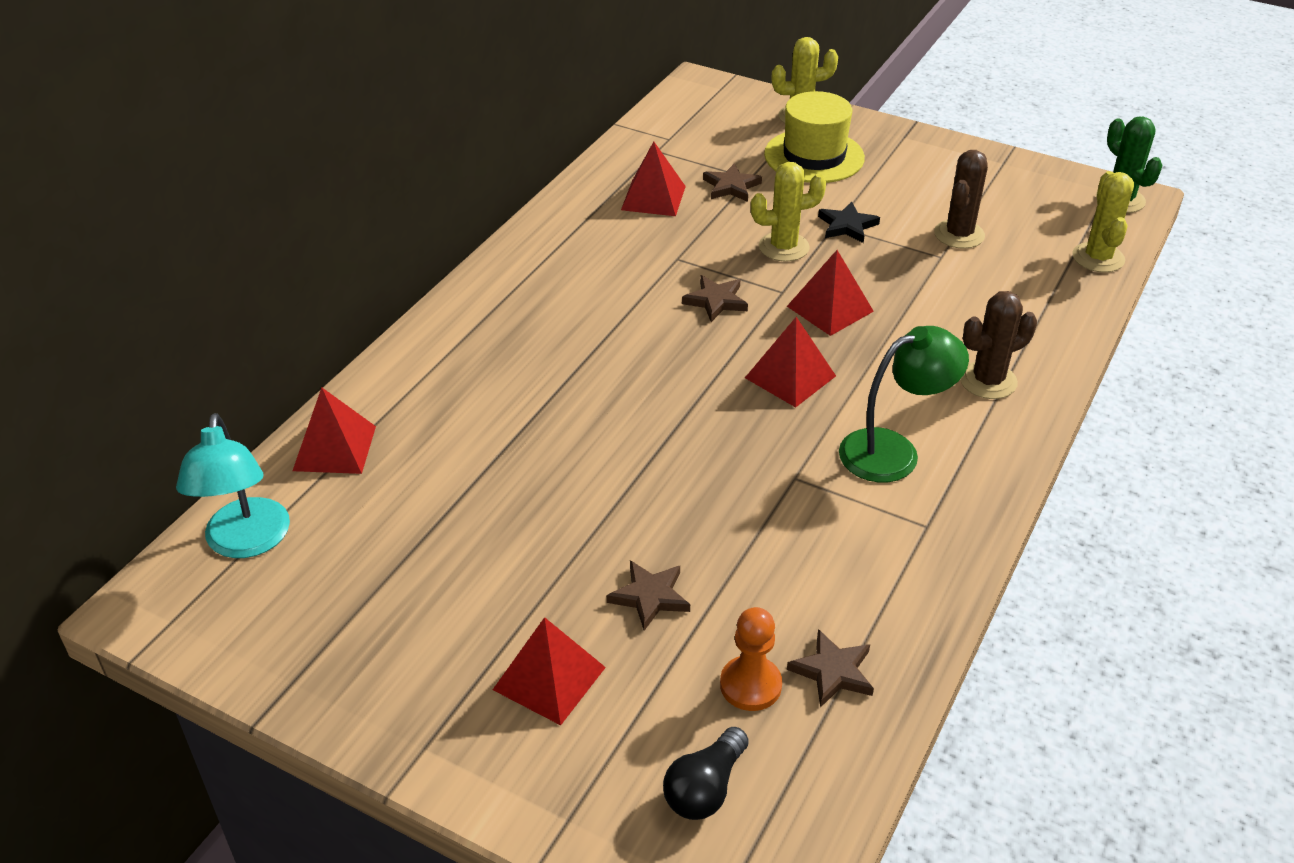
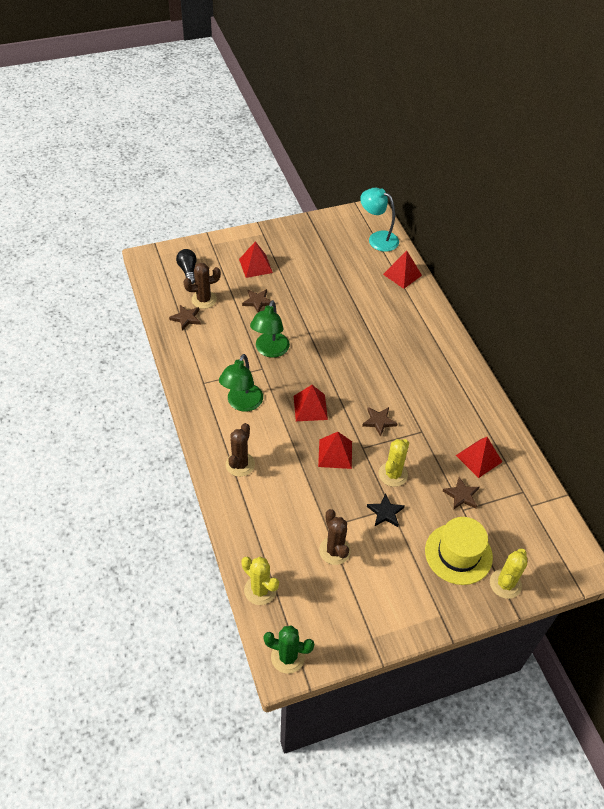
camera: 130 degrees right, 10 degrees up
orange pawn [720,607,782,711] -> brown cactus [183,263,221,309]
none -> green lamp [250,300,290,358]

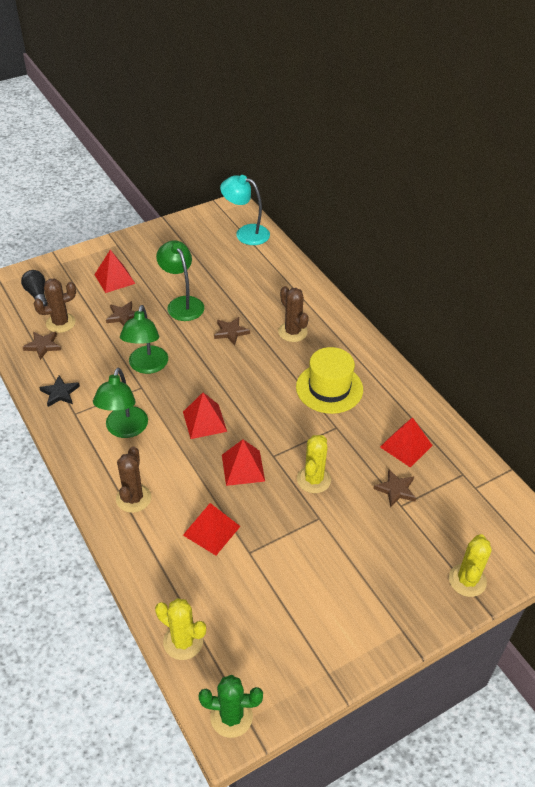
camera: 10 degrees left, 5 degrees down
brown cactus [319,509,351,565] -> brown cactus moved to [278,286,309,342]
brown star [362,407,398,436] -> brown star moved to [214,317,250,345]
black star [367,493,405,527] -> black star moved to [39,376,80,407]
red pyramid [383,251,422,289] -> red pyramid moved to [183,503,241,555]
yellow hat [425,517,493,585] -> yellow hat moved to [296,347,363,414]
none -> green lamp [156,240,204,321]

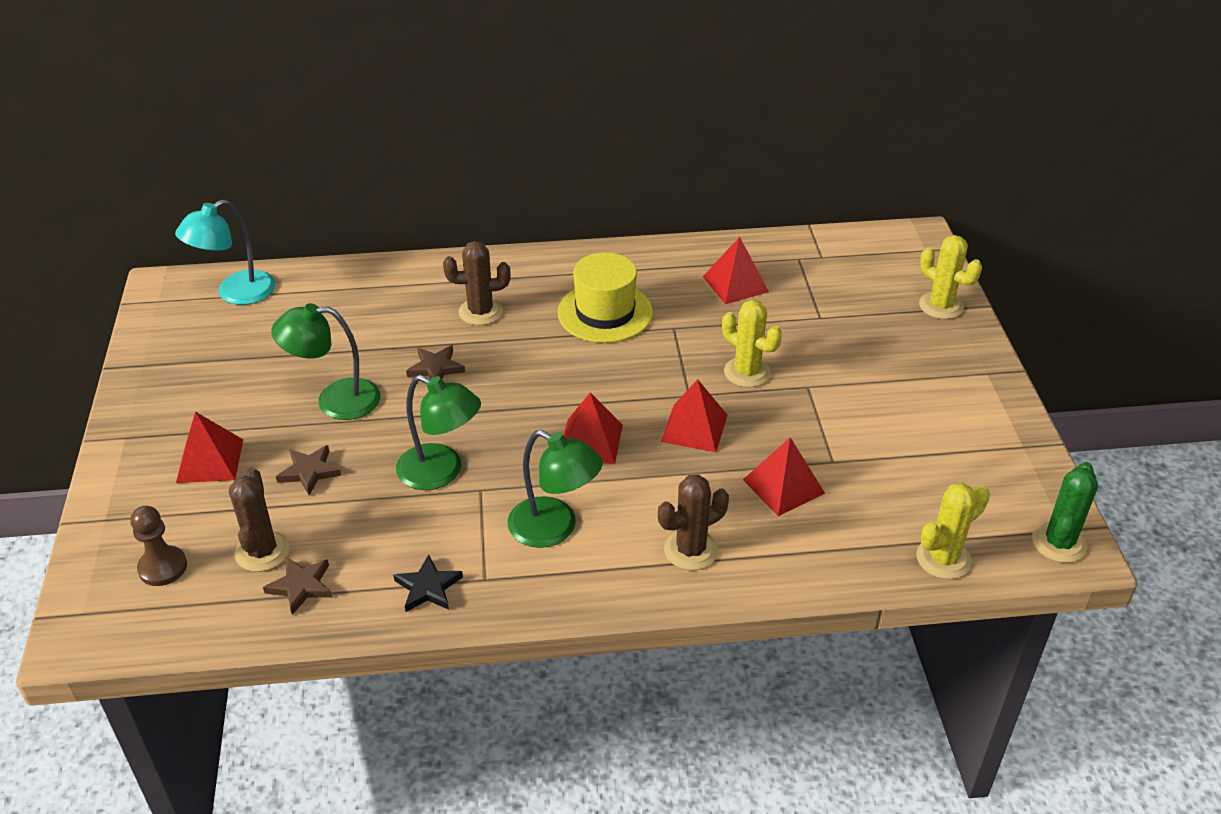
camera: 65 degrees left, 5 degrees down
black light bulb [21,270,48,306] -> brown pawn [130,506,187,586]
brown cactus [116,447,151,513] -> brown cactus turned 60 degrees counterclockwise [658,474,729,570]
brown star [374,470,416,507] -> none

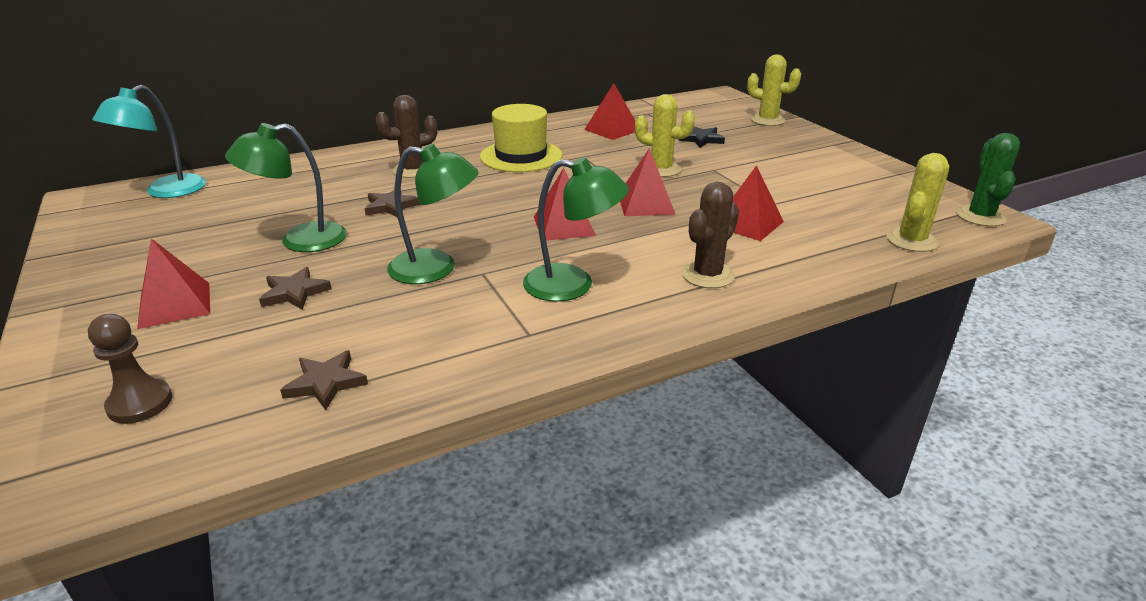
camera: 20 degrees left, 10 degrees down
brown cactus [229,468,290,572] -> none
black star [393,554,463,612] -> black star moved to [679,127,725,148]

